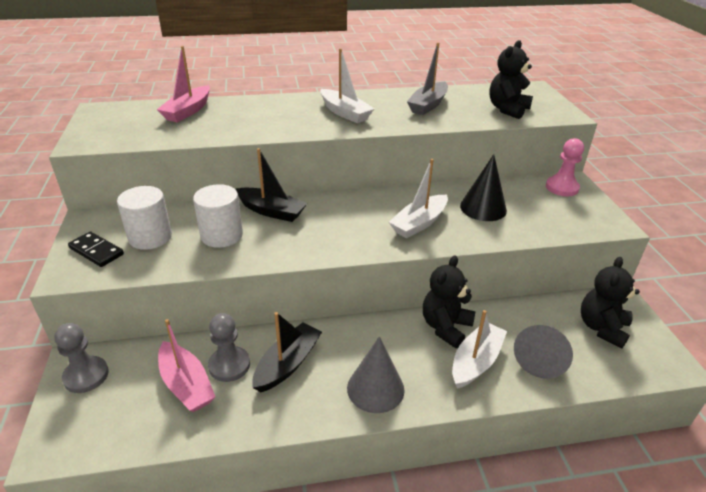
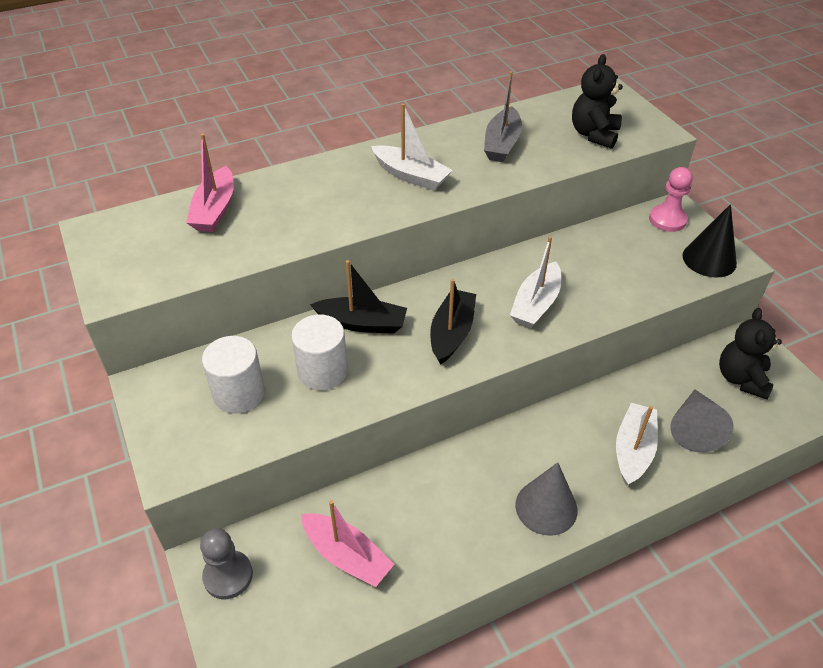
camera: 15 degrees left, 10 degrees up
black domino [68,232,124,267] -> none
grey pawn [208,313,250,382] -> none
black boat [252,312,322,392] -> black boat moved to [430,279,476,365]
black teddy bear [423,256,475,348] -> none
black cone [460,154,507,221] -> black cone moved to [683,204,737,278]

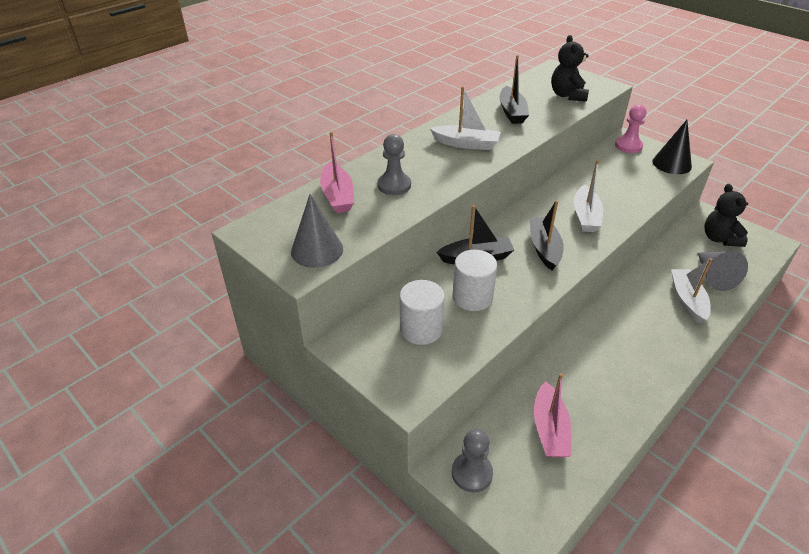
camera: 20 degrees left, 5 degrees down
pink boat [301,500,394,587] -> pink boat turned 75 degrees clockwise [534,373,571,457]
grey boat [484,71,522,162] -> black boat [500,55,529,124]
grey cone [516,462,578,536] -> grey cone moved to [291,194,343,268]
none -> grey pawn [377,134,411,195]

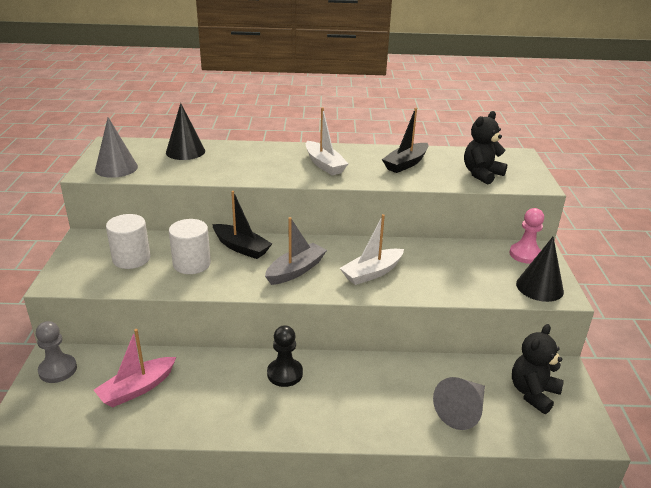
camera: 45 degrees right, 10 degrees down
pink boat [320,131,354,213] -> black cone [166,103,205,160]
grey pawn [377,134,411,195] -> none
black boat [530,200,564,270] -> grey boat [265,217,327,285]
white boat [671,258,713,324] -> none
none -> black pawn [267,325,303,387]

